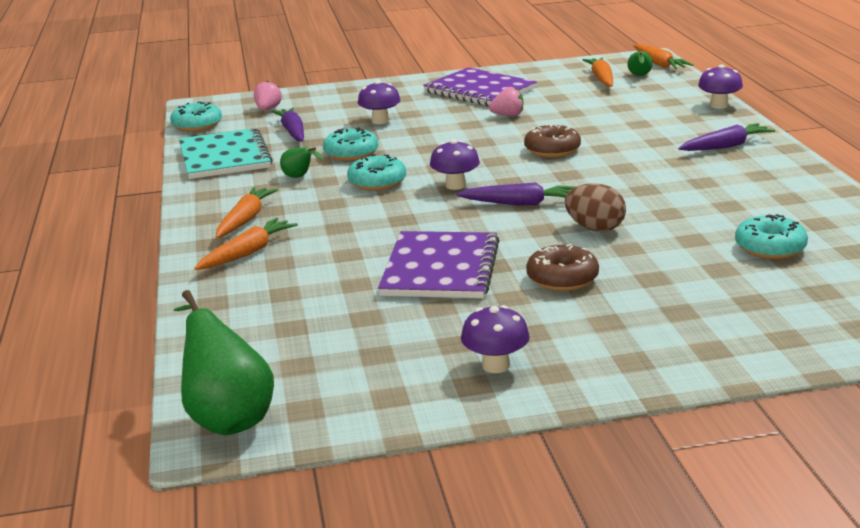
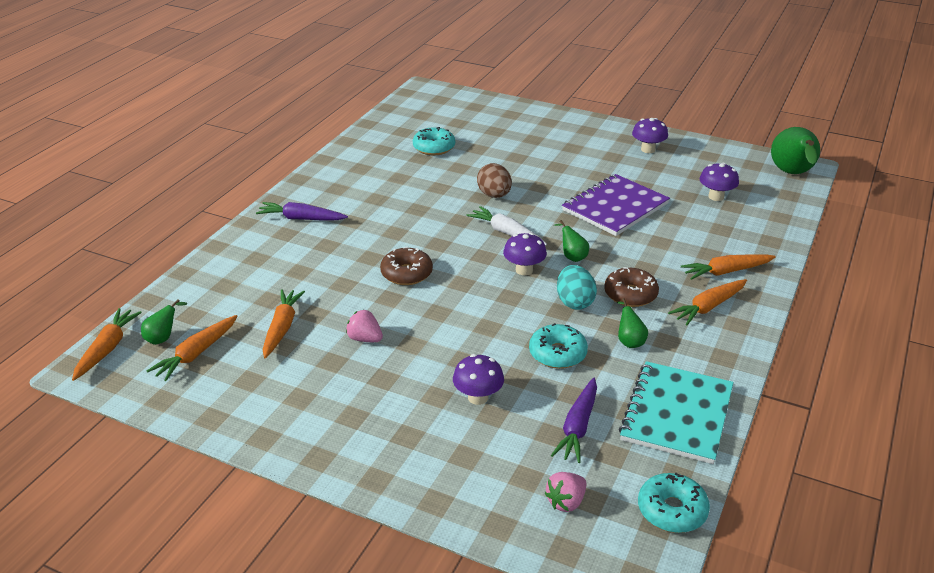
camera: 145 degrees left, 10 degrees up
turquoise donut [347,154,406,191] -> turquoise egg [557,265,597,310]
purple notebook [423,67,537,106] -> none
purple carrot [457,183,575,205] -> white carrot [467,206,547,245]
brown donut [526,244,599,291] -> brown donut moved to [604,267,659,307]
purple mushroom [698,64,743,109] -> purple mushroom moved to [700,163,739,201]
none -> orange carrot [263,289,305,359]
none -> green pear [554,220,589,262]

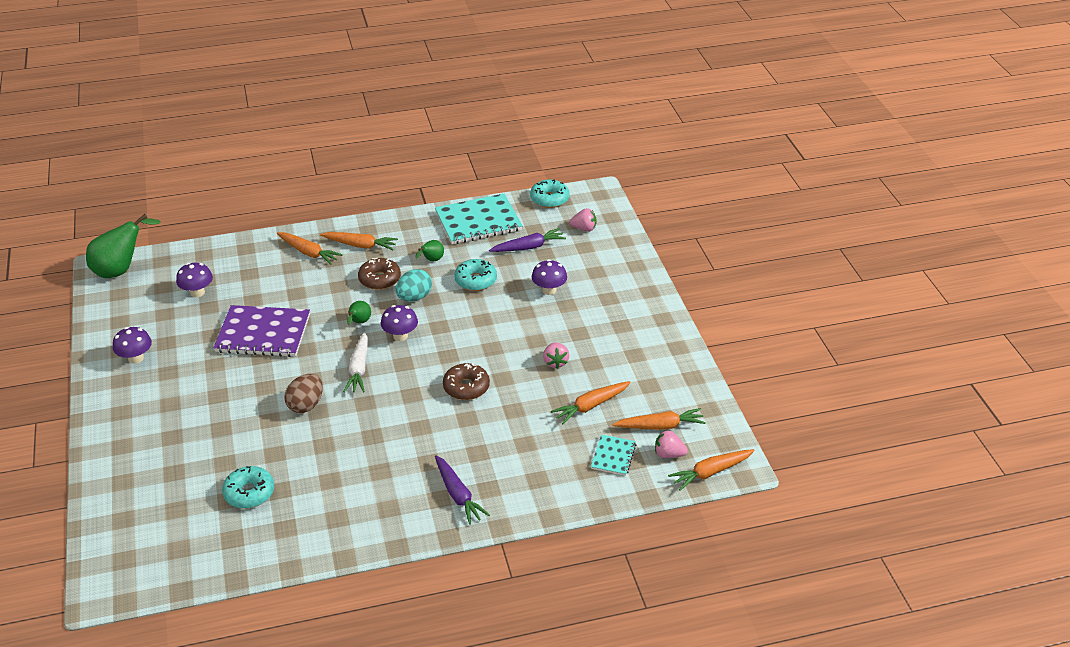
camera: 130 degrees left, 5 degrees up
green pear [141,299,187,345] -> pink strawberry [655,430,688,458]
none -> turquoise notebook [591,434,636,476]

